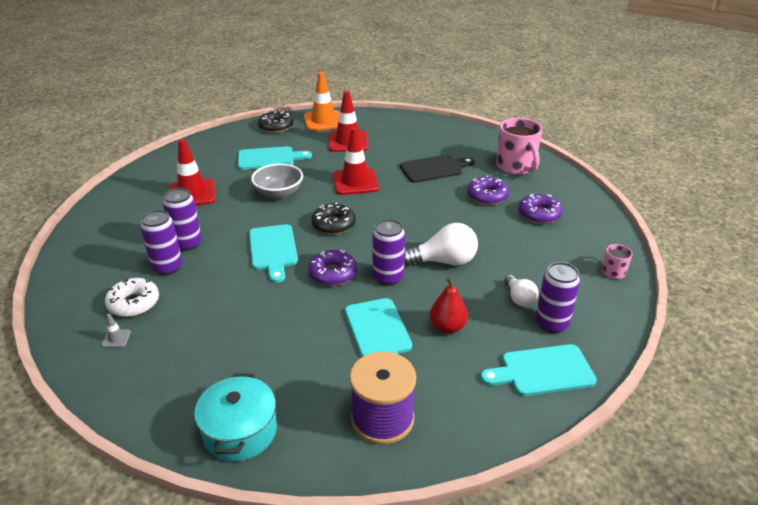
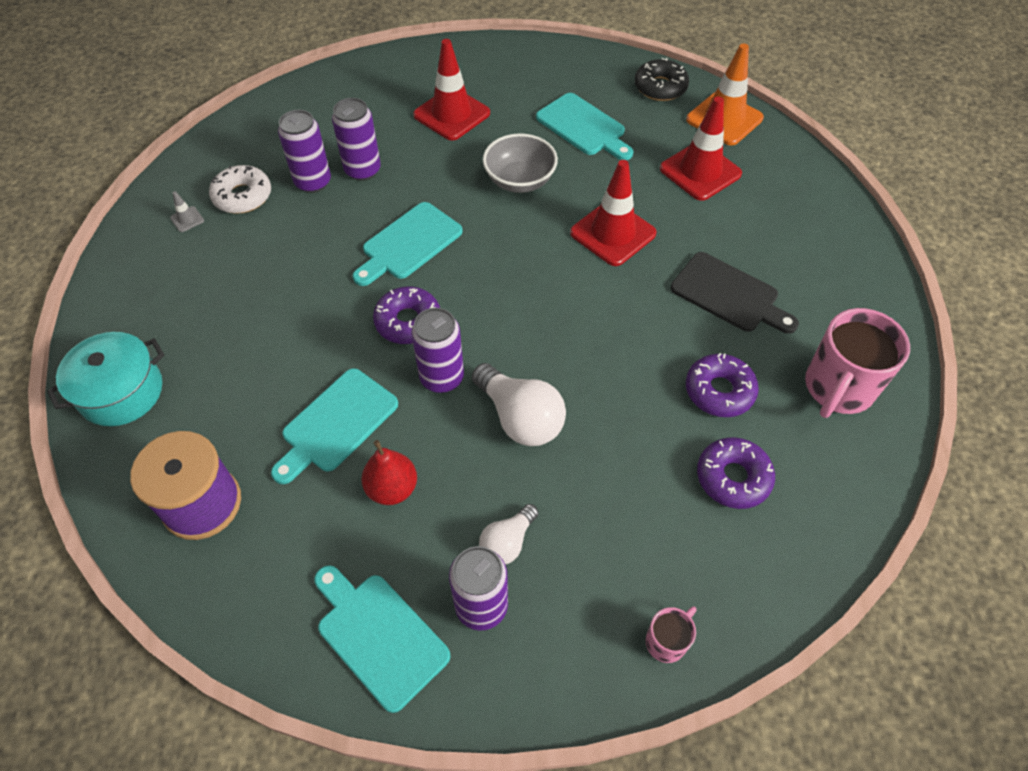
camera: 55 degrees right, 20 degrees up
black donut [312,202,356,235] -> none

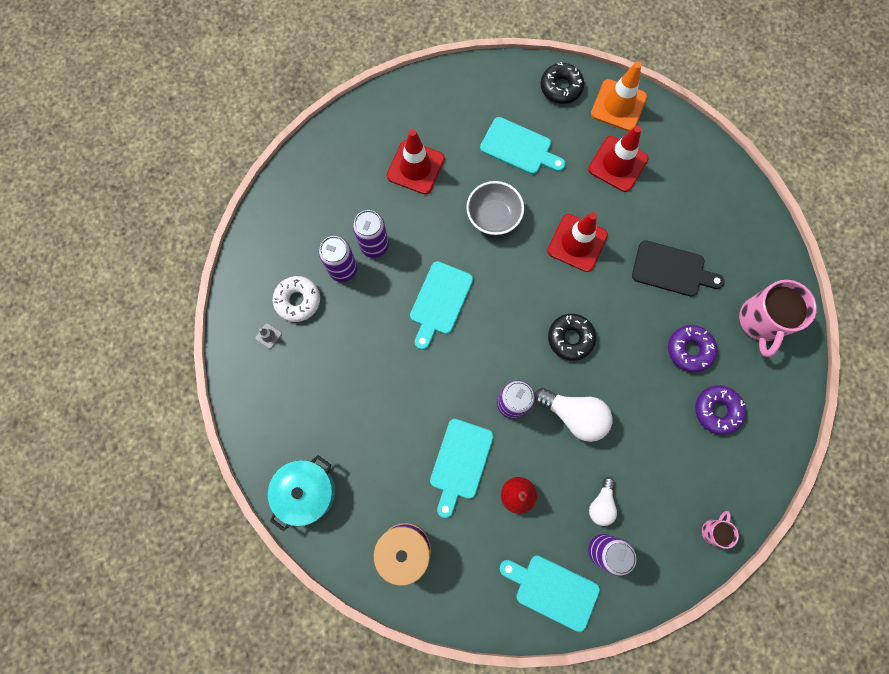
camera: 20 degrees left, 20 degrees up
purple donut [373,287,440,344] -> none
none -> black donut [548,314,596,361]

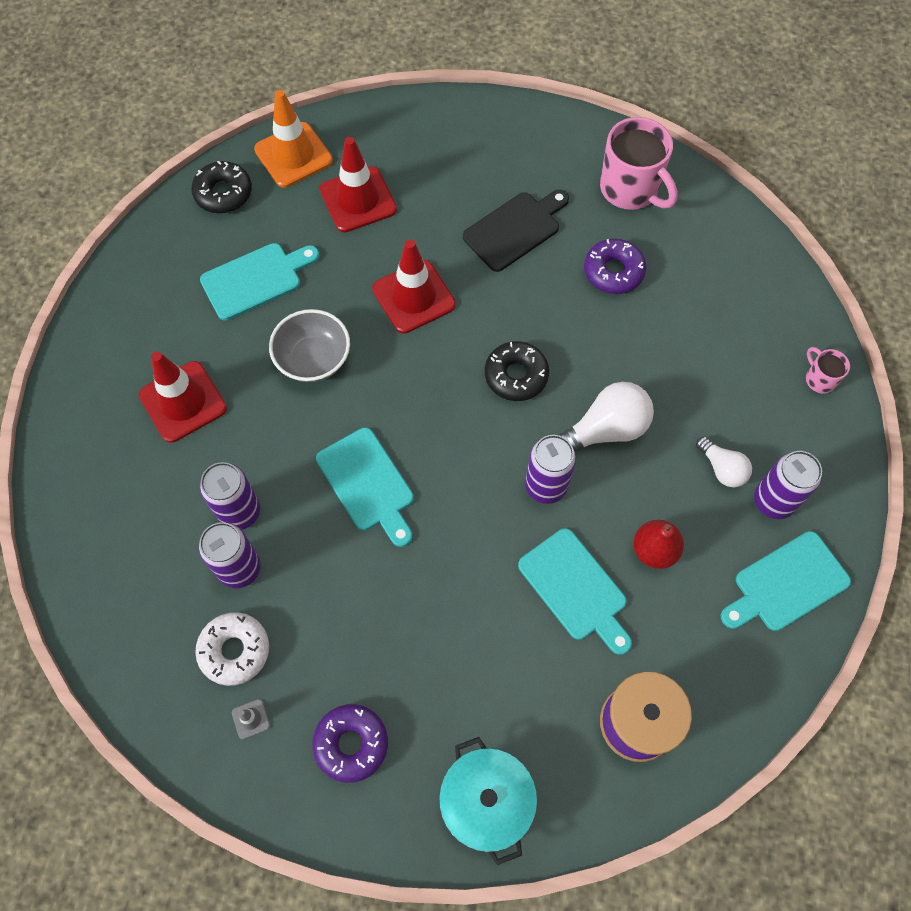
camera: 55 degrees left, 10 degrees down
purple donut [695,385,746,435] -> purple donut moved to [312,704,388,783]

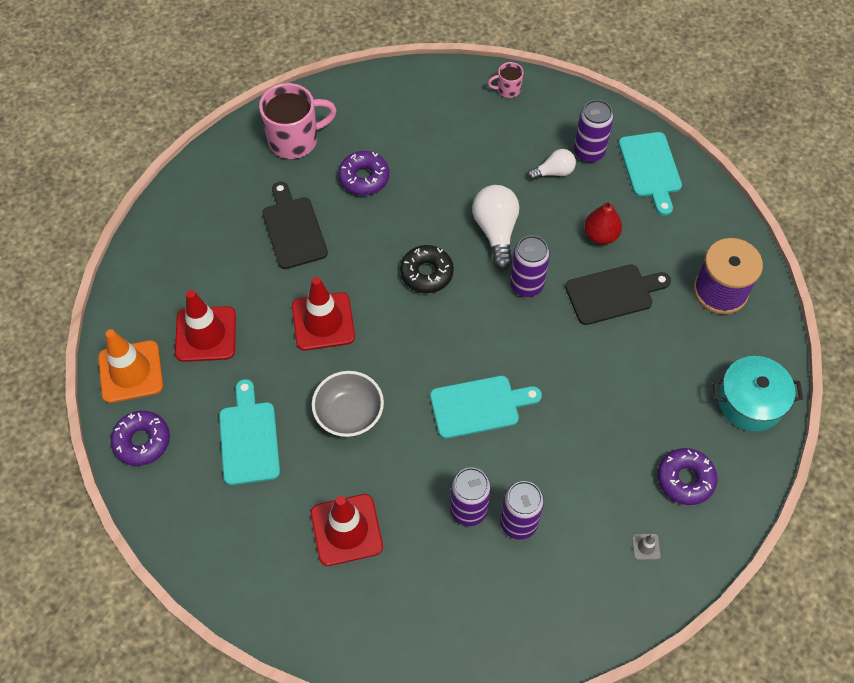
camera: 70 degrees left, 5 degrees down
black donut [192,161,252,213] -> purple donut [111,411,170,466]
white donut [195,612,269,686] -> none
turquoise cutting board [518,528,632,655] -> black cutting board [565,264,671,325]

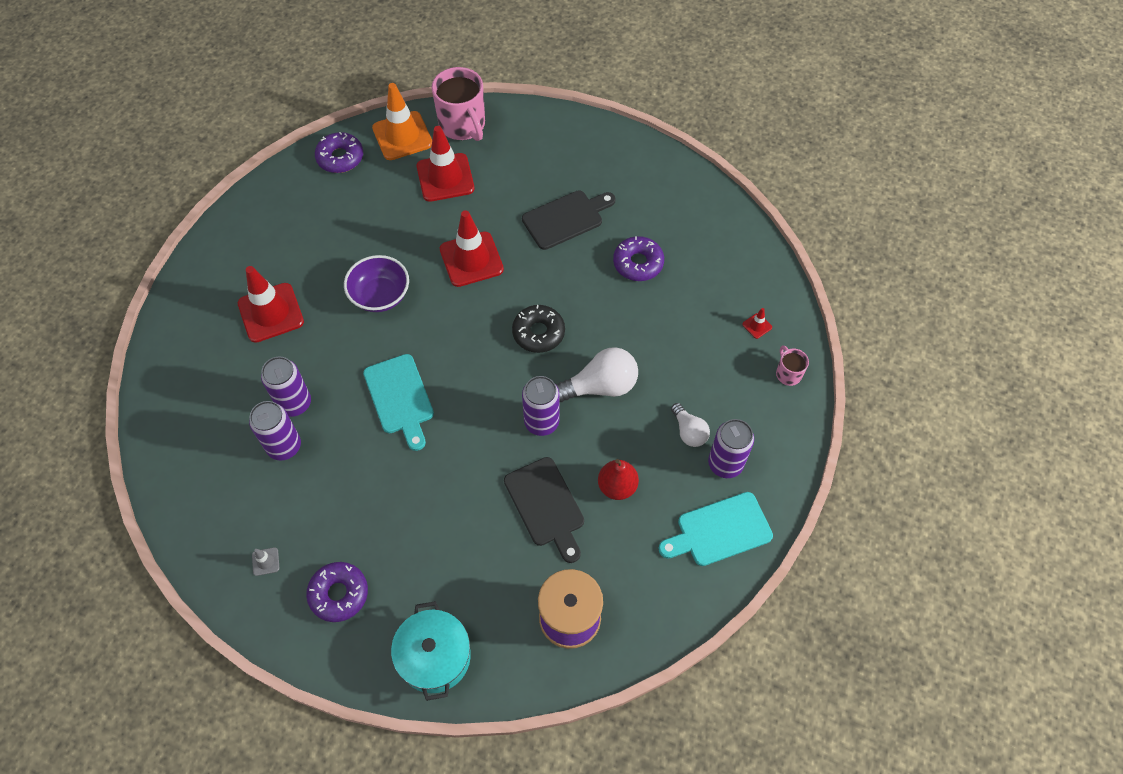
camera: 80 degrees right, 0 degrees up
turquoise cutting board [219,379,280,485] -> none
pink mug [259,83,337,159] -> pink mug moved to [432,67,485,141]
grey bowl [312,371,384,437] -> purple bowl [344,255,409,312]
none -> red traffic cone [742,308,772,339]

